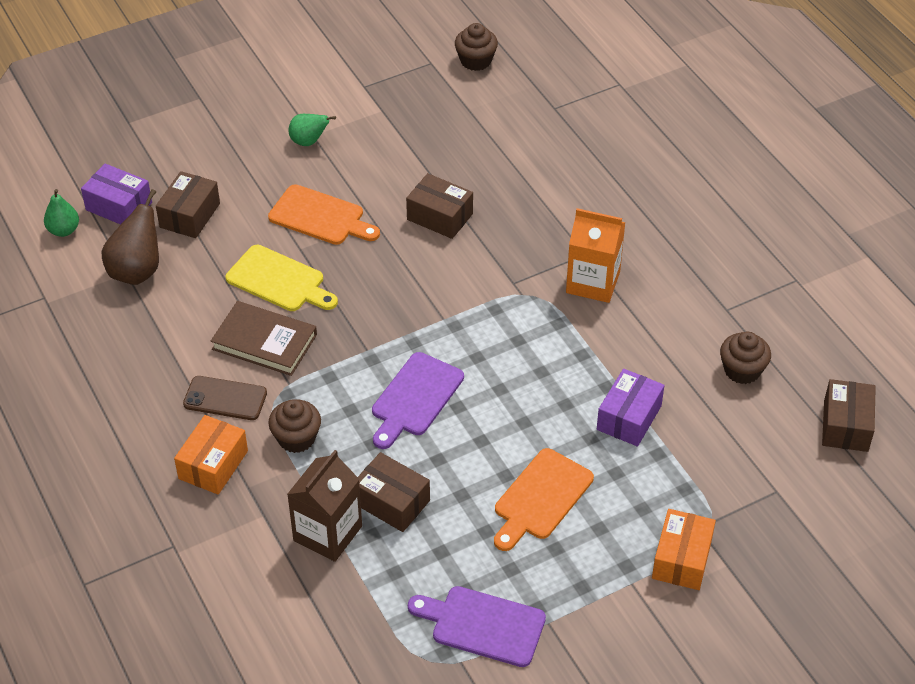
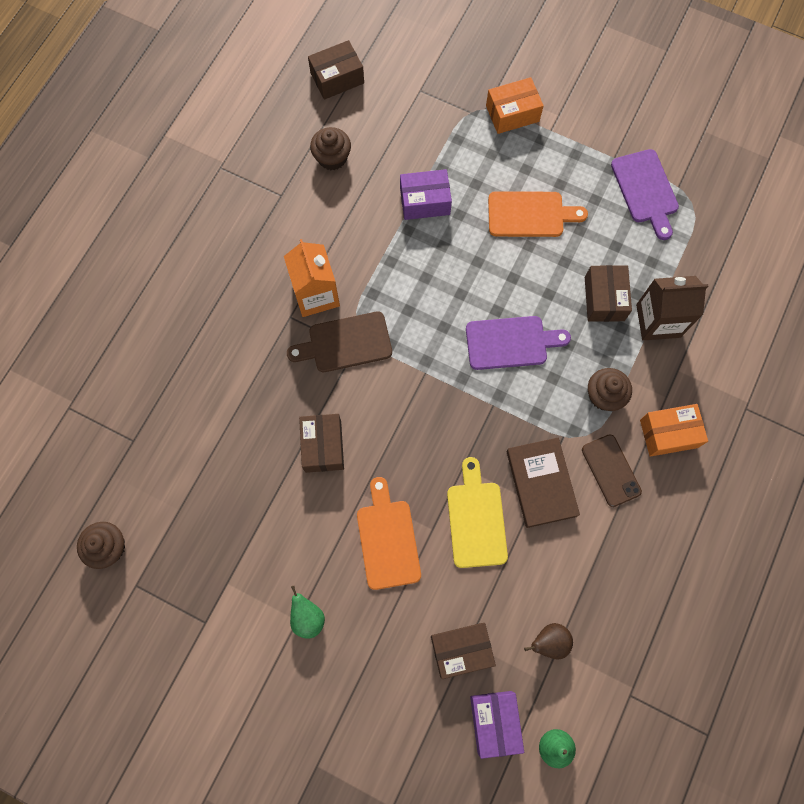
camera: 125 degrees left, 25 degrees up
brown pear [102,189,159,285] -> brown pear [524,623,573,659], size x0.62
none -> brown cutting board [287,311,392,372]

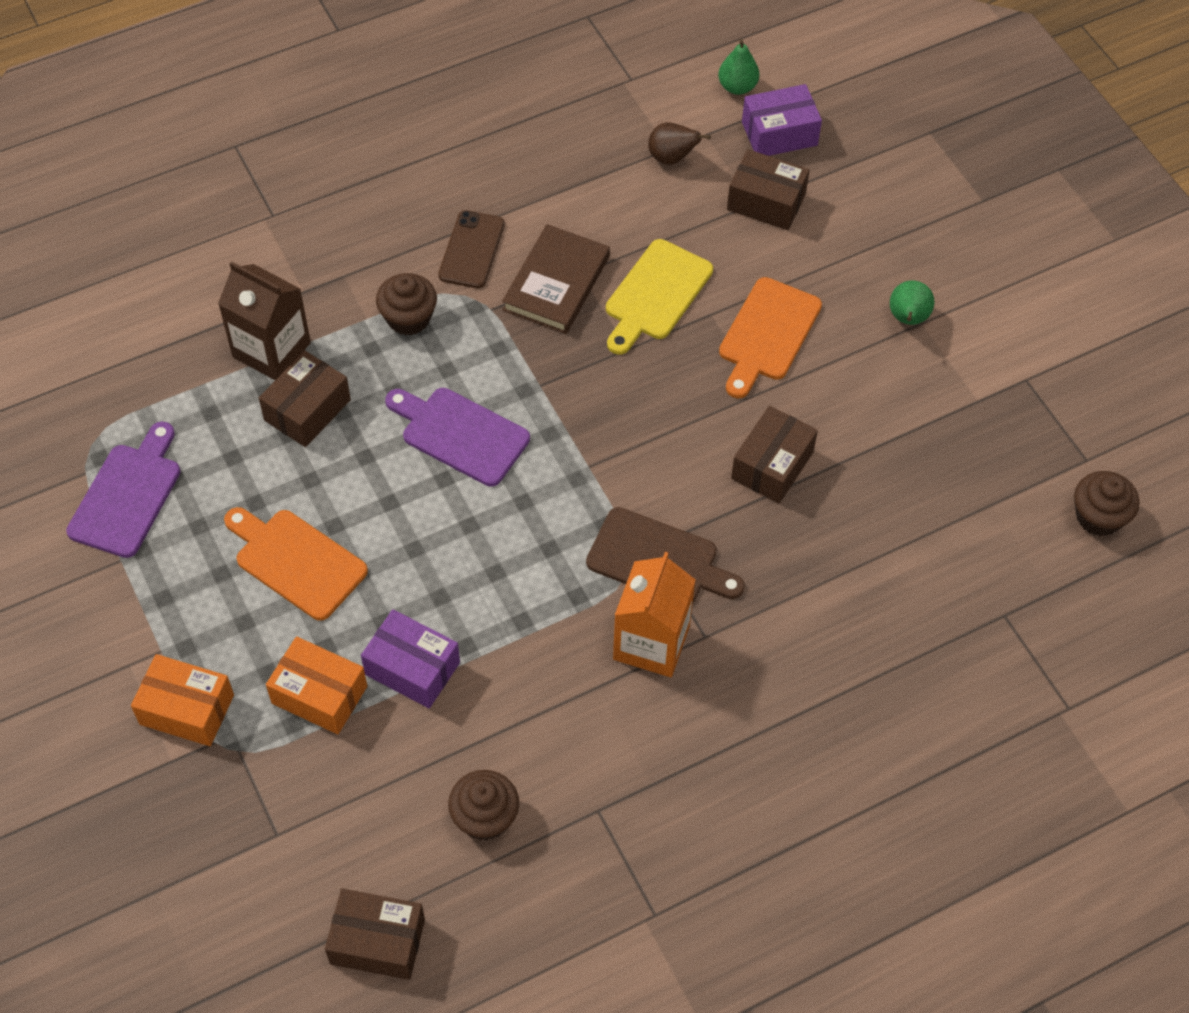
camera: 145 degrees left, 15 degrees down
purple box [470,691,524,759] -> purple box turned 45 degrees clockwise [742,84,822,156]
orange box [640,404,708,457] -> orange box moved to [266,636,367,734]

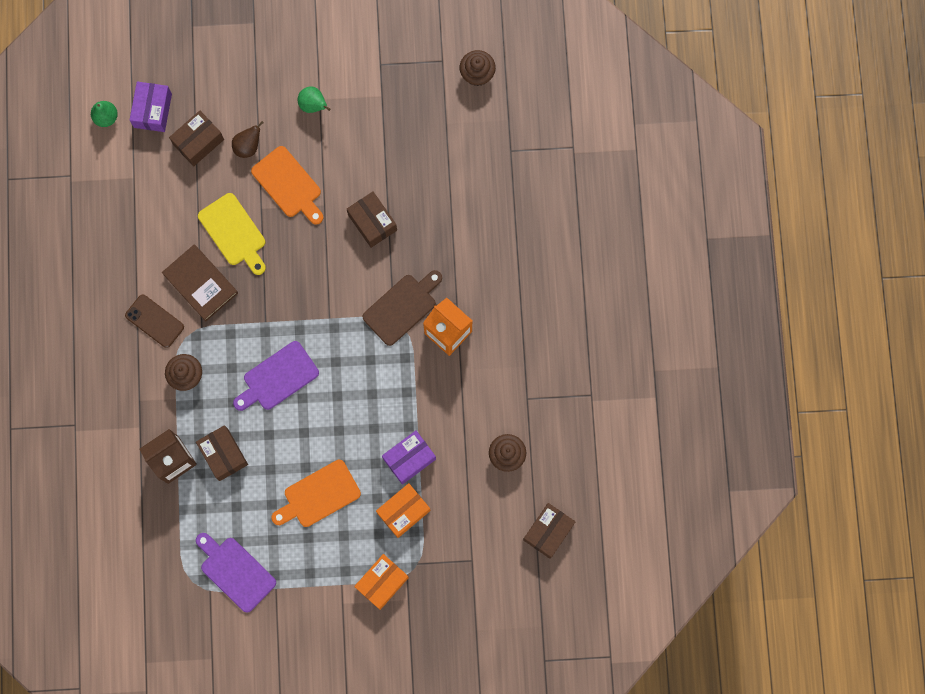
camera: 65 degrees left, 20 degrees up
brown pear [648,122,711,165] -> brown pear moved to [232,121,264,158]

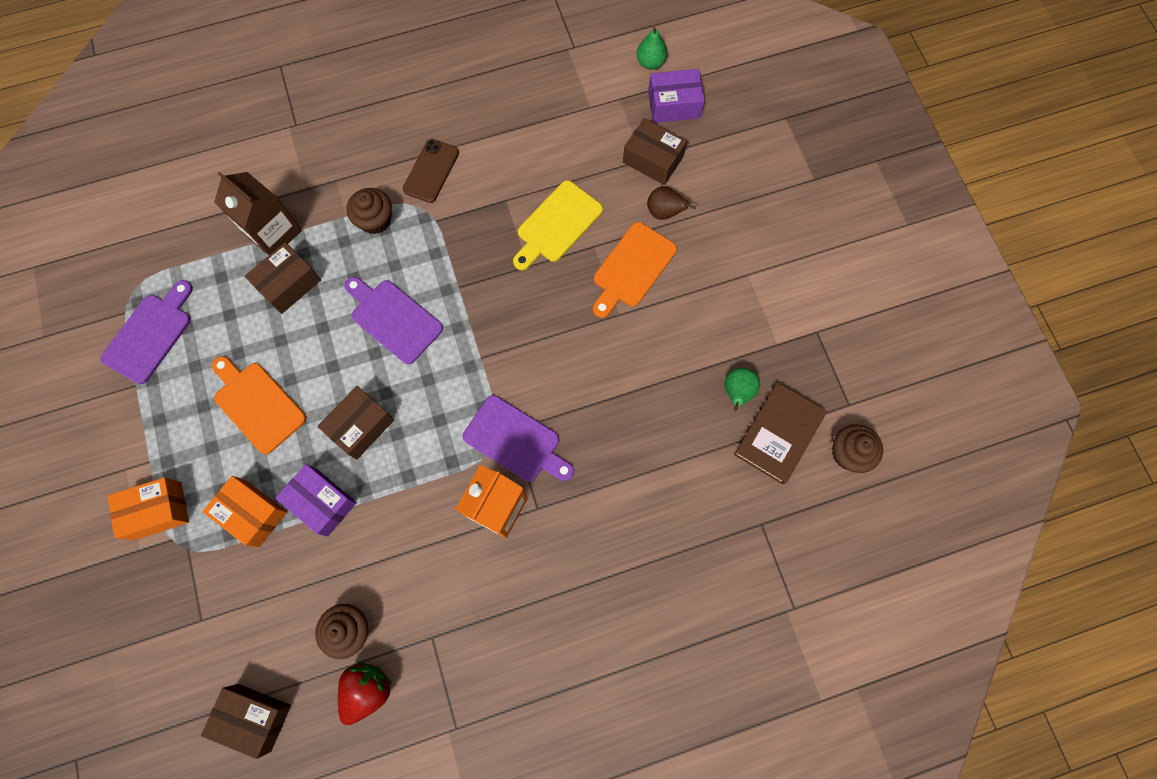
camera: 75 degrees right, 5 degrees down
brown book [162,244,238,322] -> brown book moved to [734,382,827,485]
green pear [298,86,331,113] -> green pear moved to [725,368,760,411]
brown box [347,191,397,248] -> brown box moved to [317,386,395,460]
orange box [354,554,409,610] -> orange box turned 45 degrees counterclockwise [108,477,189,540]
brown cutting board [362,270,442,346] -> purple cutting board [463,395,574,482]
none -> red strawberry [338,662,392,725]

